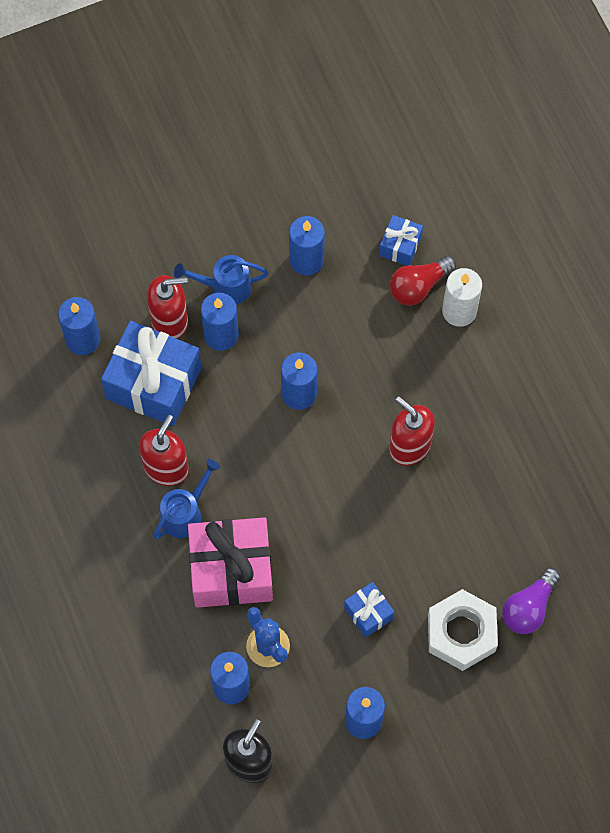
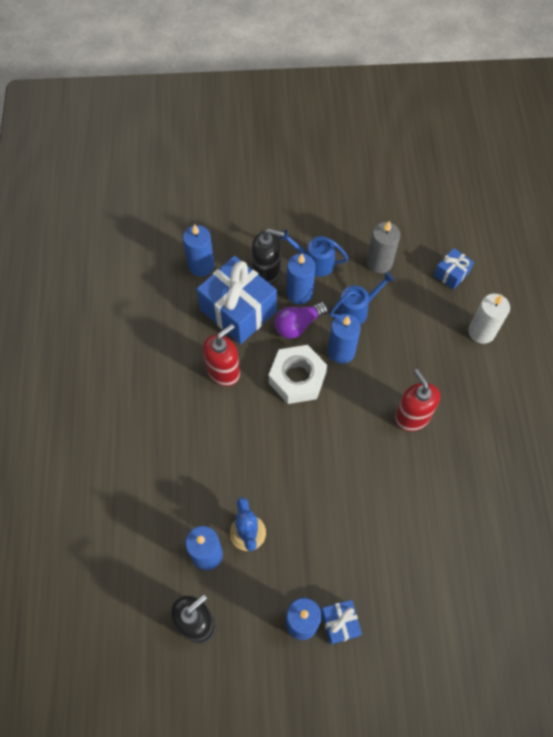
camera: 20 degrees right, 5 degrees down
red soap dispenser [147,275,188,339] -> black soap dispenser [252,229,285,285]
blue watering can [153,459,220,540] -> blue watering can moved to [330,272,394,324]
pink gift [188,517,273,608] -> none
blue candle [289,216,325,275] -> grey candle [367,221,400,273]
blue gift [344,582,394,638] -> blue gift moved to [321,600,362,644]
red light bulb [390,256,456,306] -> none
white nut [428,589,498,671] -> white nut moved to [269,345,327,404]
purple light bulb [502,567,561,634] -> purple light bulb moved to [275,302,328,339]

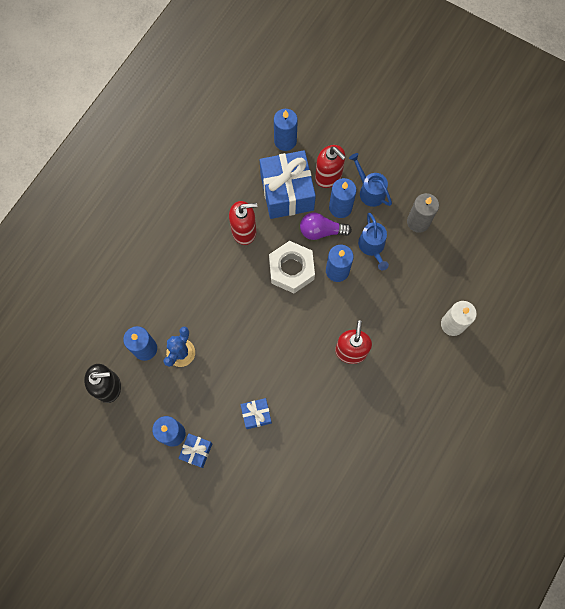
camera: 35 degrees right, 10 degrees up
black soap dispenser [252,229,285,285] -> red soap dispenser [315,145,346,188]
blue watering can [330,272,394,324] -> blue watering can turned 75 degrees clockwise [358,213,389,271]
blue gift [434,248,474,290] -> blue gift moved to [241,398,272,429]

